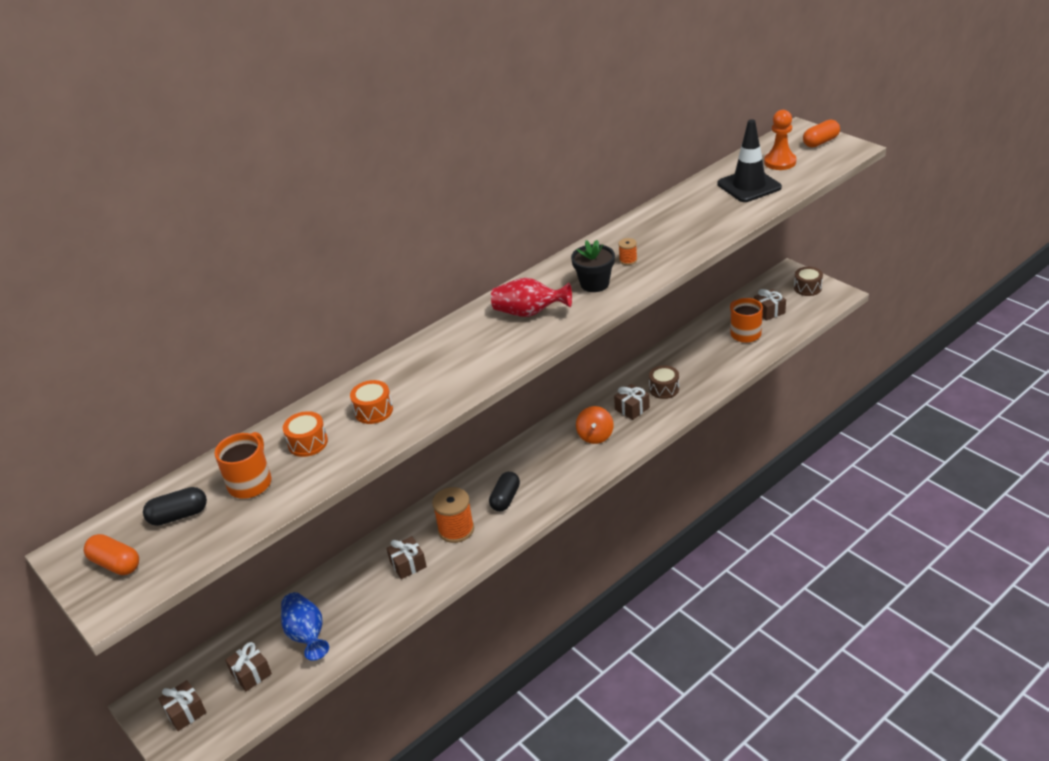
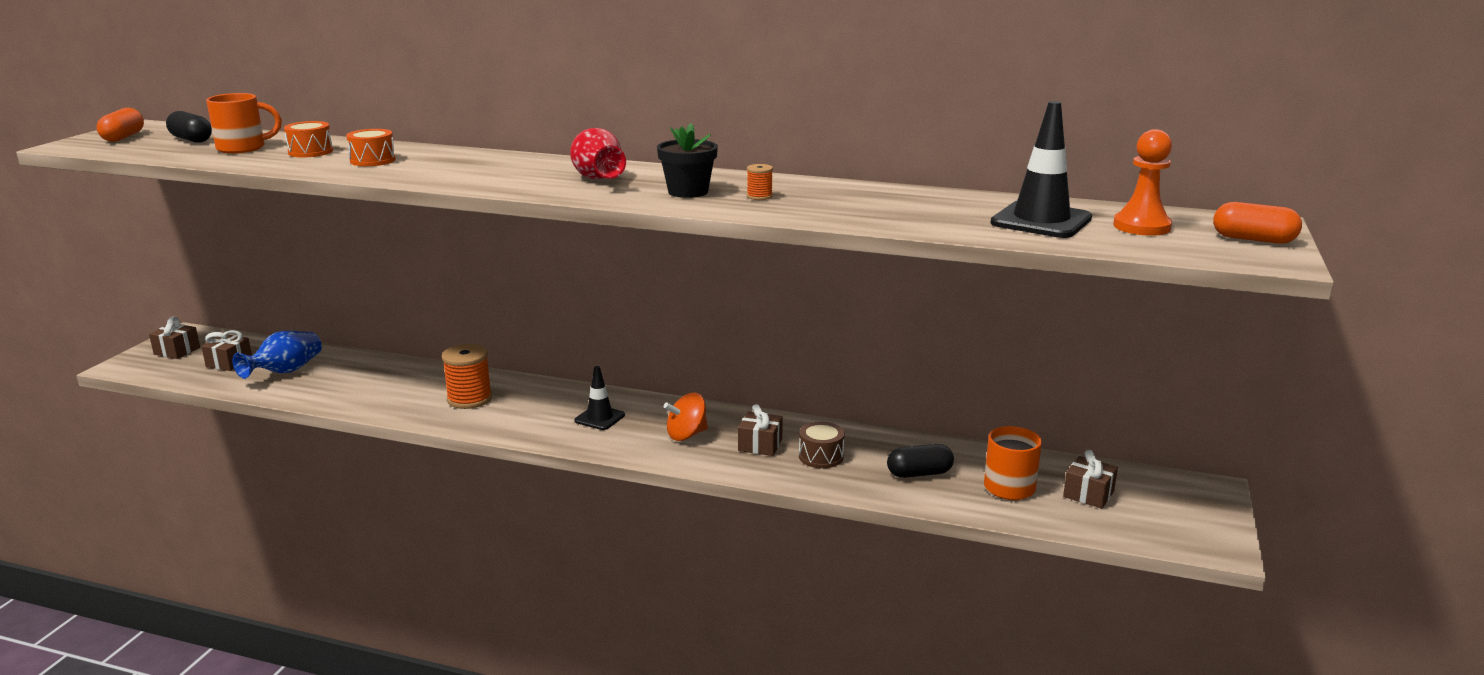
camera: 55 degrees right, 15 degrees down
brown gift [386,536,427,579] -> none
black capsule [489,472,520,511] -> black capsule moved to [887,444,954,478]
brown drum [794,267,823,296] -> none
none -> black traffic cone [575,366,625,430]

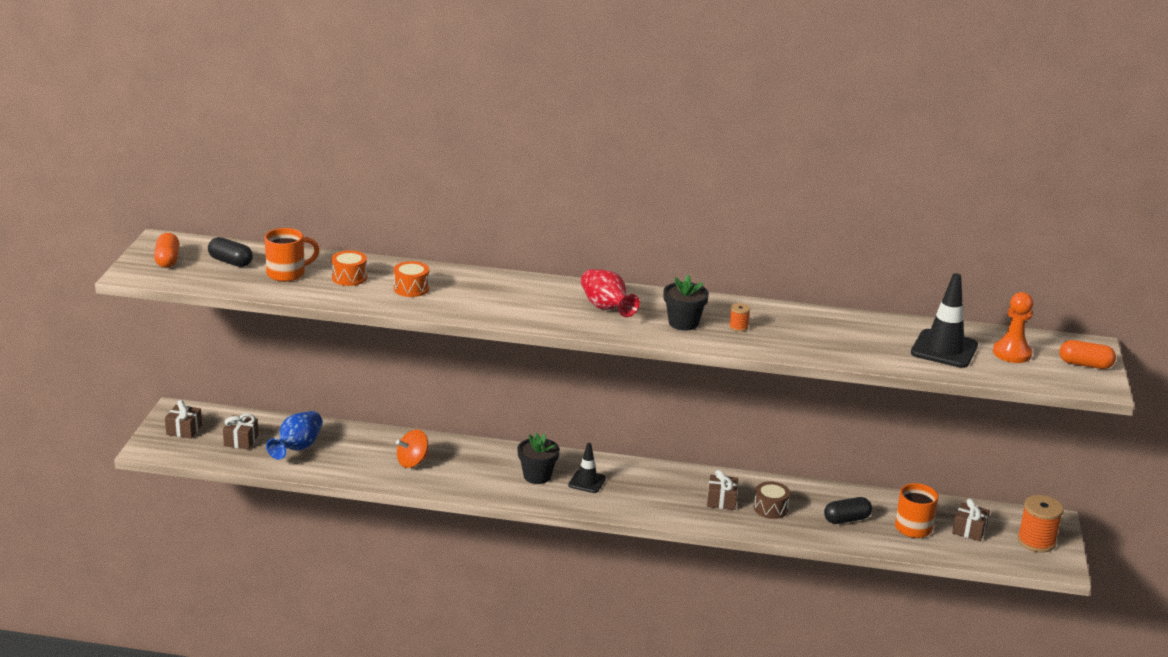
camera: 10 degrees left, 5 degrees up
orange spool [442,344,492,409] -> orange spool moved to [1017,495,1064,553]
orange spinning top [664,393,708,441] -> orange spinning top moved to [396,429,428,468]
none -> black flower pot [517,433,560,484]

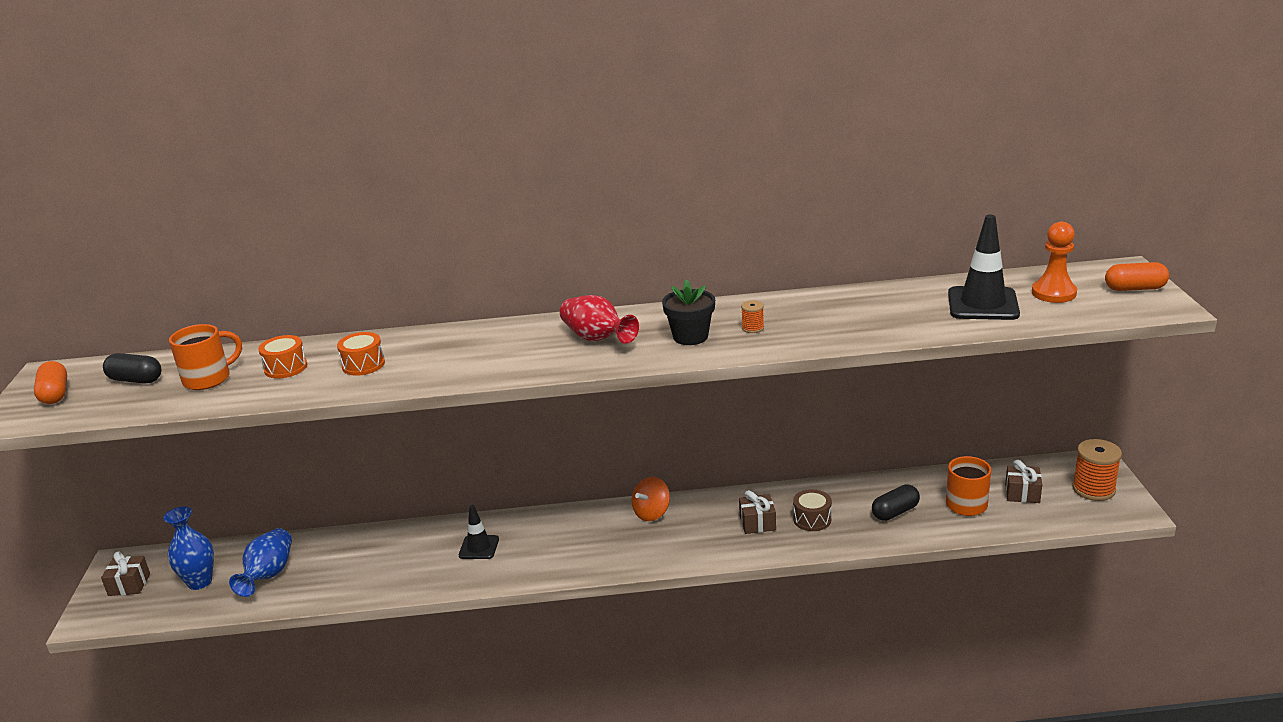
camera: 10 degrees left, 0 degrees up
brown gift [223,413,259,449] -> blue vase [163,507,214,590]
orange spinning top [396,429,428,468] -> orange spinning top moved to [631,477,670,521]
black flower pot [517,433,560,484] -> none
black traffic cone [568,443,606,493] -> black traffic cone moved to [459,505,499,559]

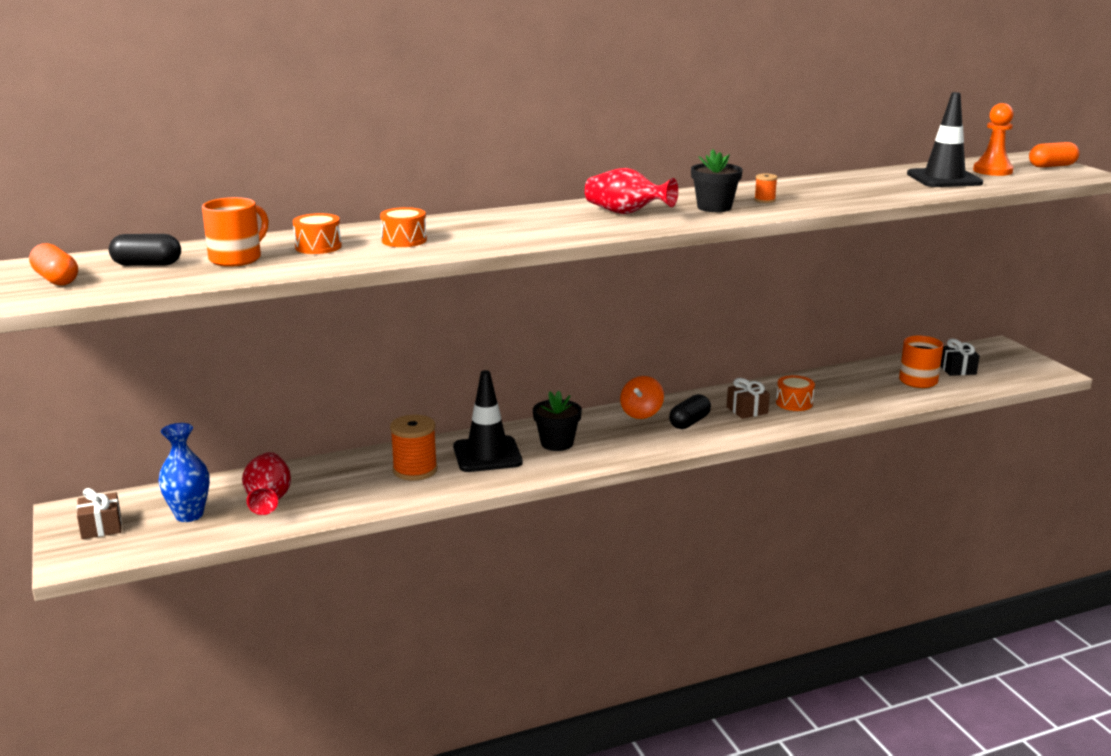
camera: 20 degrees left, 5 degrees down
blue vase [229,528,292,597] -> red vase [242,452,291,515]
black traffic cone [459,505,499,559] -> black traffic cone [453,370,523,472], size x1.69
brown drum [793,489,832,531] -> orange drum [776,375,815,411]
black capsule [872,484,920,521] -> black capsule moved to [669,394,711,429]
brown gift [1005,460,1042,503] -> black gift [940,339,980,376]
orange spool [1072,439,1122,501] -> orange spool moved to [390,415,437,481]
none -> black flower pot [533,391,582,451]

